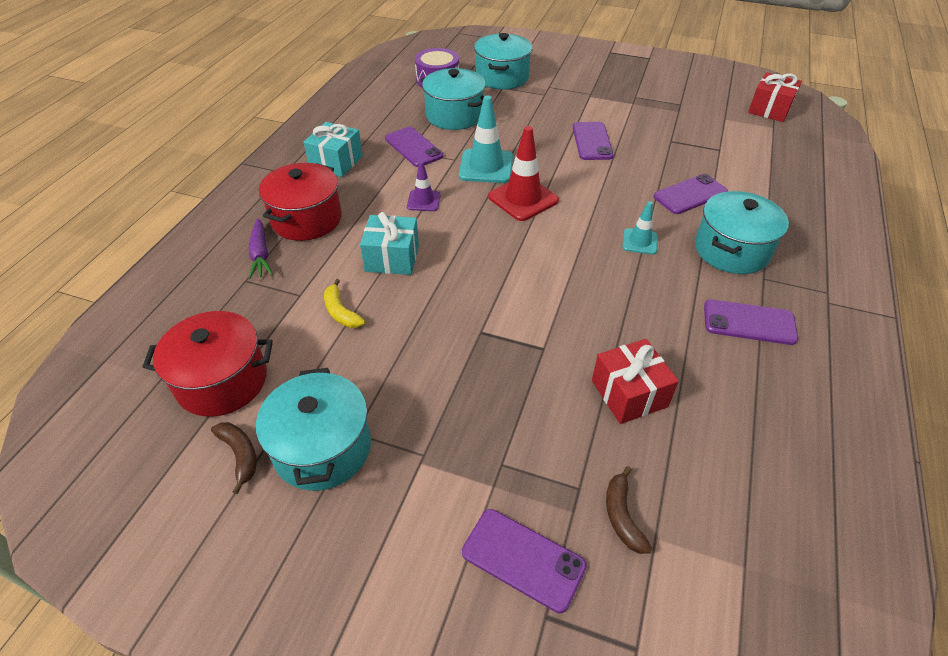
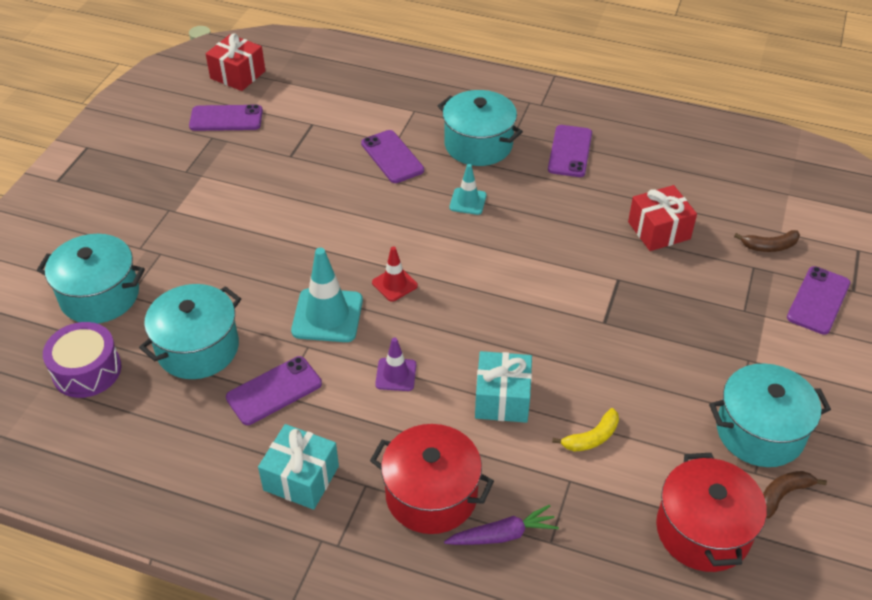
camera: 90 degrees left, 0 degrees up
red traffic cone [488,126,559,221] -> red traffic cone [372,246,418,302], size x0.57
purple phone [573,122,614,160] -> purple phone moved to [189,105,263,131]

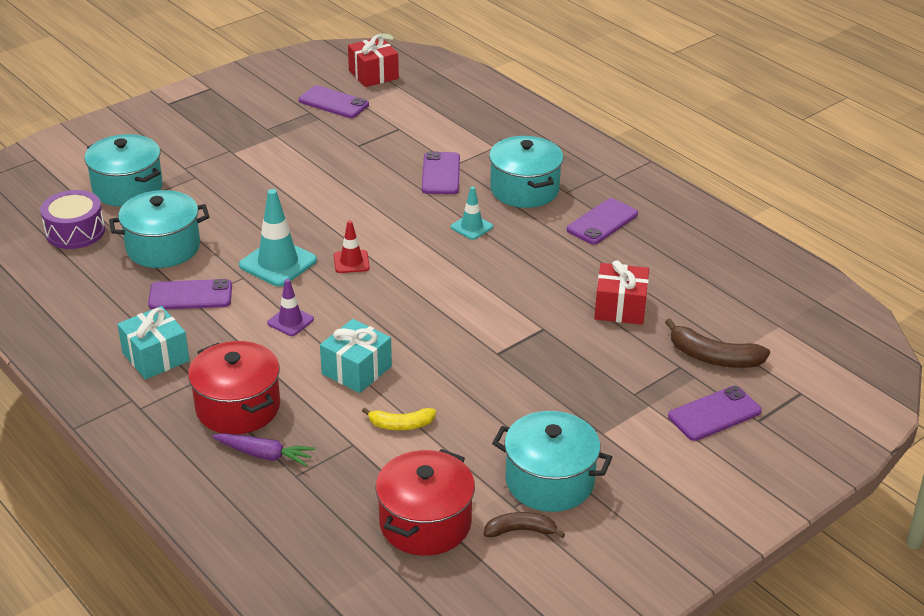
camera: 30 degrees right, 10 degrees down
brown banana [734,230,800,252] -> brown banana [665,319,770,368], size x1.57

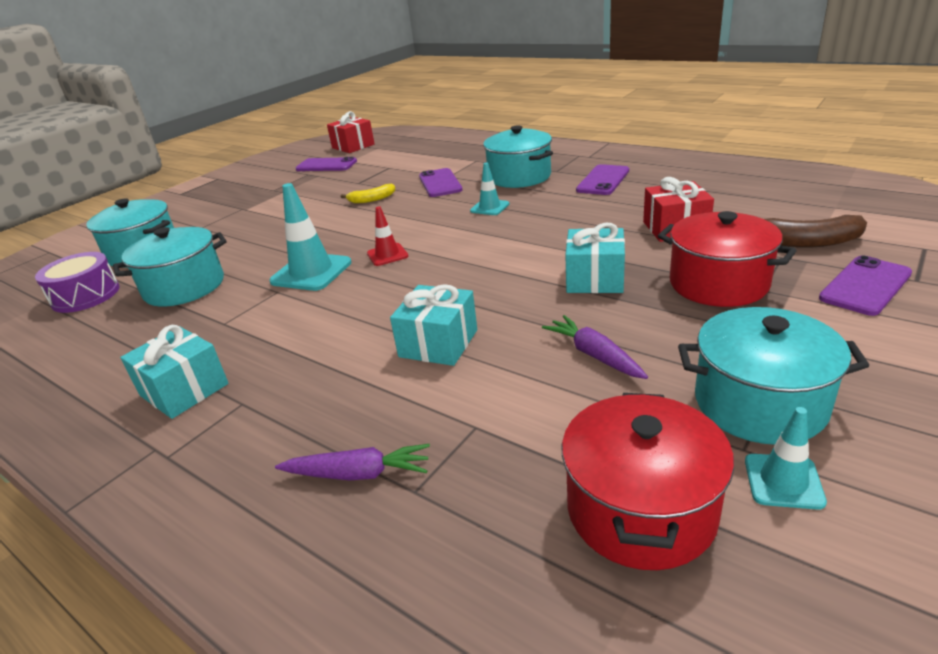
camera: 10 degrees left, 5 degrees down
purple phone [148,279,232,309] -> none
red pot [188,341,280,434] -> red pot moved to [658,211,797,307]
purple traffic cone [267,279,314,336] -> none
yellow banana [362,407,436,430] -> yellow banana moved to [341,183,395,203]
brown banana [484,512,565,538] -> turquoise traffic cone [745,407,827,510]
none -> purple carrot [542,315,648,379]
none -> turquoise gift [565,222,625,293]

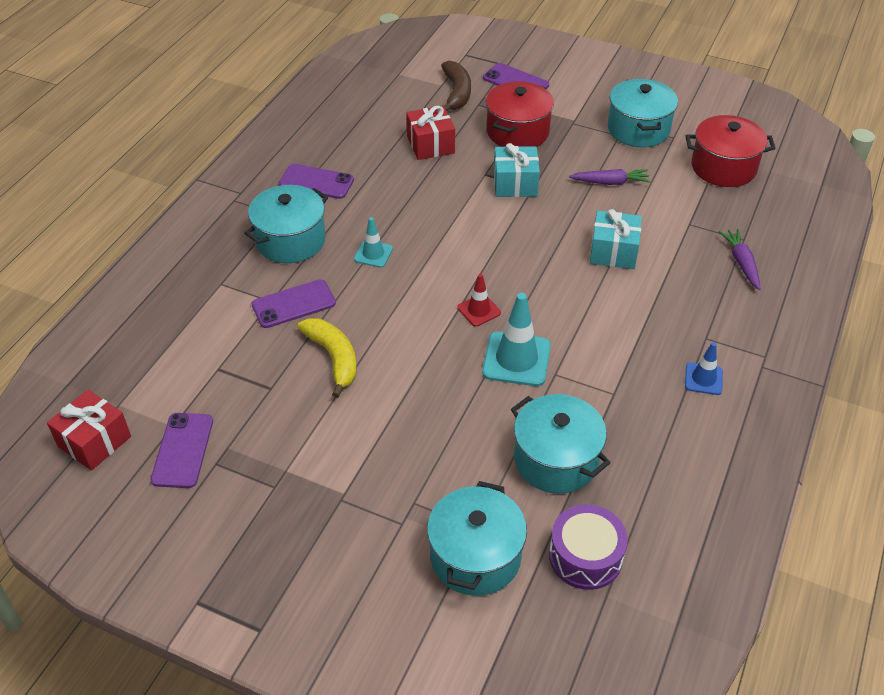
camera: 105 degrees left, 15 degrees up
turquoise gift [120,325,228,419] -> blue traffic cone [685,342,723,395]
yellow banana [341,183,395,203] -> yellow banana [298,318,357,398], size x1.57
purple carrot [542,315,648,379] -> purple carrot turned 135 degrees counterclockwise [569,169,651,185]
turquoise traffic cone [745,407,827,510] -> none

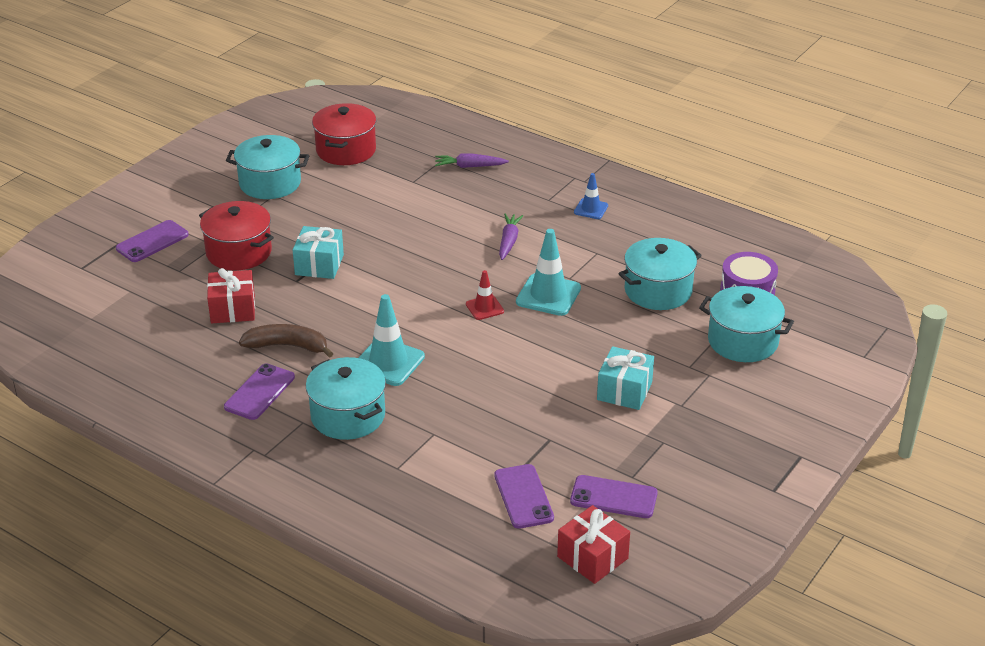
camera: 80 degrees left, 10 degrees down
purple phone [252,279,336,328] -> purple phone moved to [494,464,554,529]
yellow banana [298,318,357,398] -> none
turquoise traffic cone [354,217,393,268] -> turquoise traffic cone [359,294,425,386], size x1.75
brown banana [441,61,471,111] -> brown banana moved to [239,324,334,358]
purple carrot [569,169,651,185] -> purple carrot moved to [499,213,523,260]
turquoise gift [590,209,642,269] -> turquoise gift moved to [597,346,654,410]

